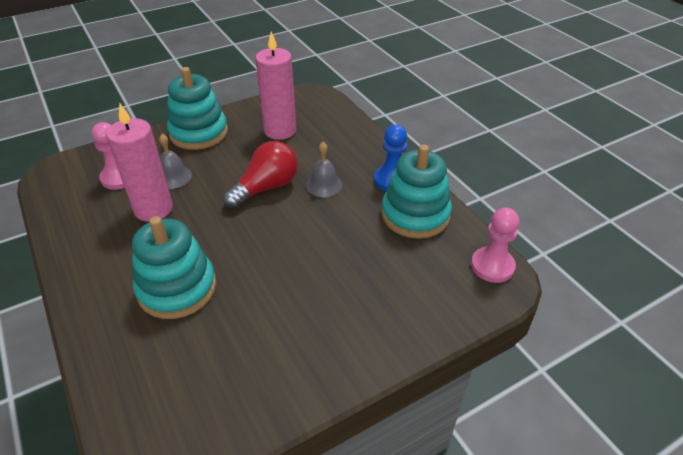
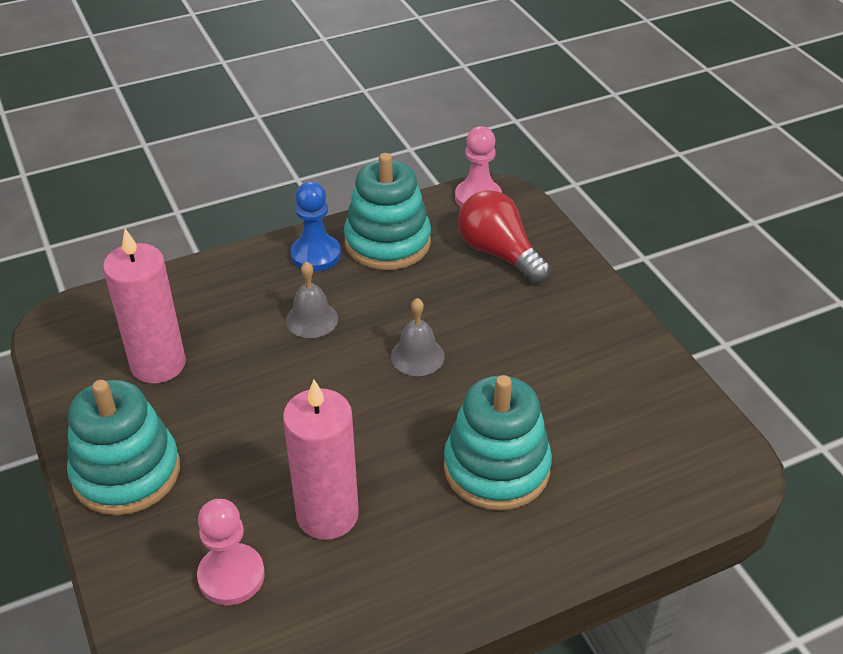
camera: 85 degrees left, 0 degrees up
grey bell [159,134,192,189] -> grey bell moved to [391,298,445,376]
red light bulb [223,141,298,209] -> red light bulb moved to [458,190,551,284]

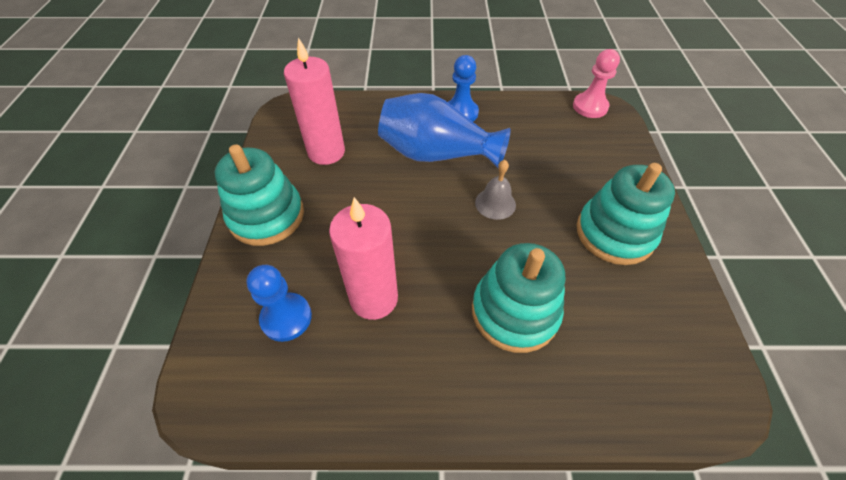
camera: 25 degrees right, 10 degrees up
pink pawn [197,499,265,605] -> blue pawn [246,265,312,342]
grey bell [286,261,338,338] -> blue vase [378,93,511,169]
turquoise stacking toy [344,153,431,270] -> turquoise stacking toy moved to [577,163,675,265]
red light bulb [458,190,551,284] -> none

